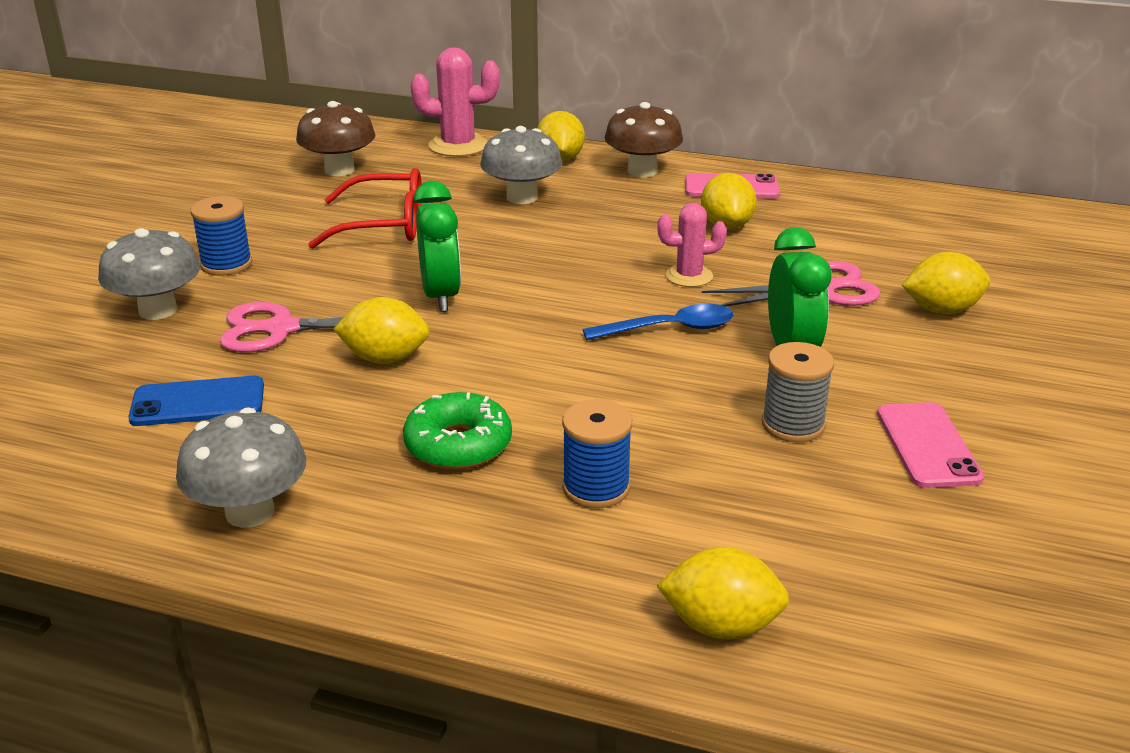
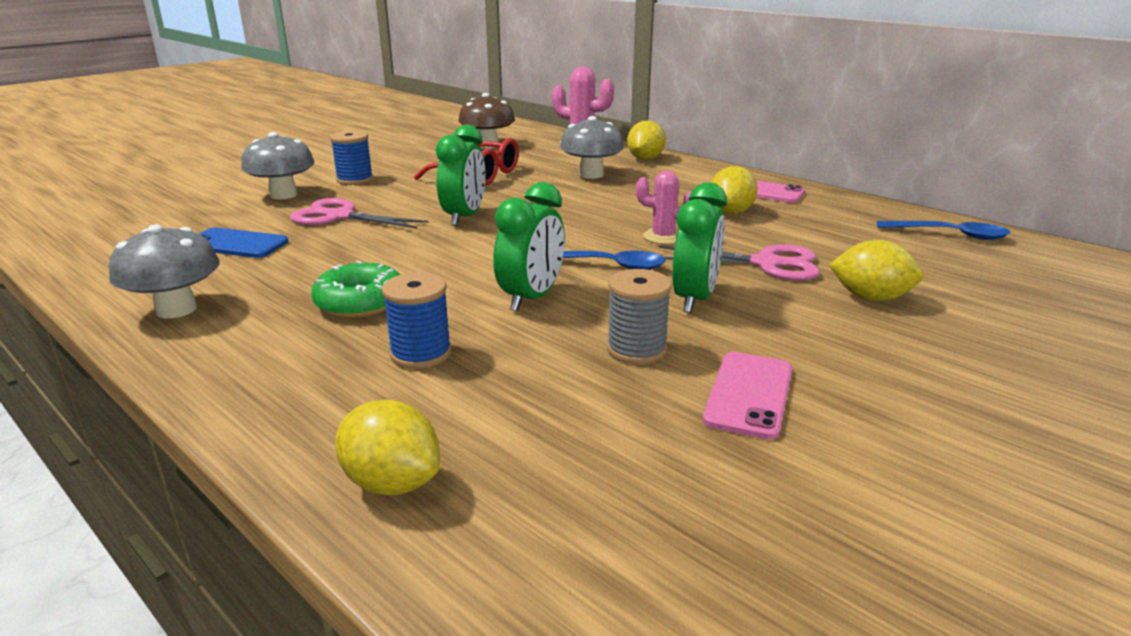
camera: 25 degrees right, 5 degrees down
yellow lemon [334,297,430,364] -> none
brown mushroom [604,102,683,177] -> none
none -> green clock [493,182,565,311]
none -> blue spoon [877,221,1010,240]

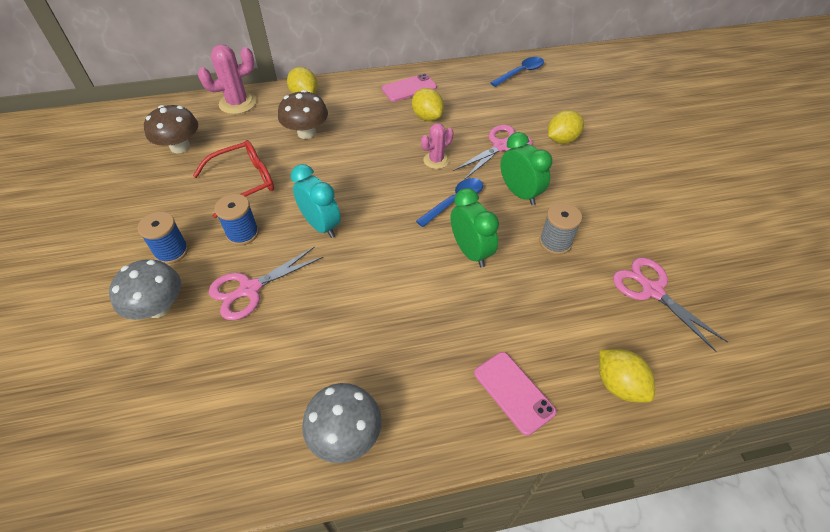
camera: 55 degrees left, 25 degrees up
blue phone [199,227,288,258] -> none
green donut [311,261,400,318] -> none
yellow lemon [335,400,440,496] -> yellow lemon turned 75 degrees clockwise [599,349,655,403]
blue spool [382,272,452,369] -> blue spool moved to [215,194,259,245]
green clock [436,125,486,226] -> turquoise clock [291,164,341,238]
grey mushroom [560,116,624,179] -> brown mushroom [278,90,328,139]
pink phone [703,352,792,440] -> pink phone moved to [474,352,557,436]
none -> pink scissors [613,257,728,352]

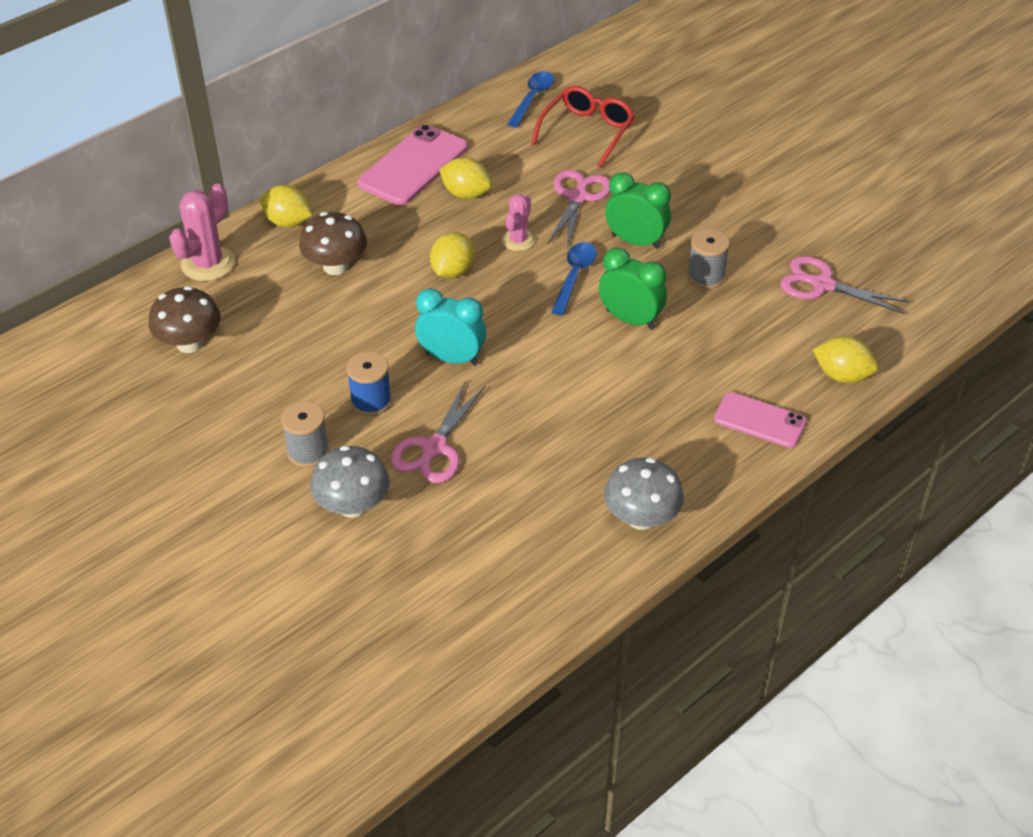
camera: 30 degrees left, 5 degrees down
blue spool [138,212,189,264] -> grey spool [281,401,329,467]
red glasses [193,140,274,218] -> red glasses moved to [531,86,635,168]
pink phone [382,74,437,102] -> pink phone [358,124,468,205], size x1.61
yellow lemon [548,110,584,144] -> yellow lemon moved to [430,232,475,279]

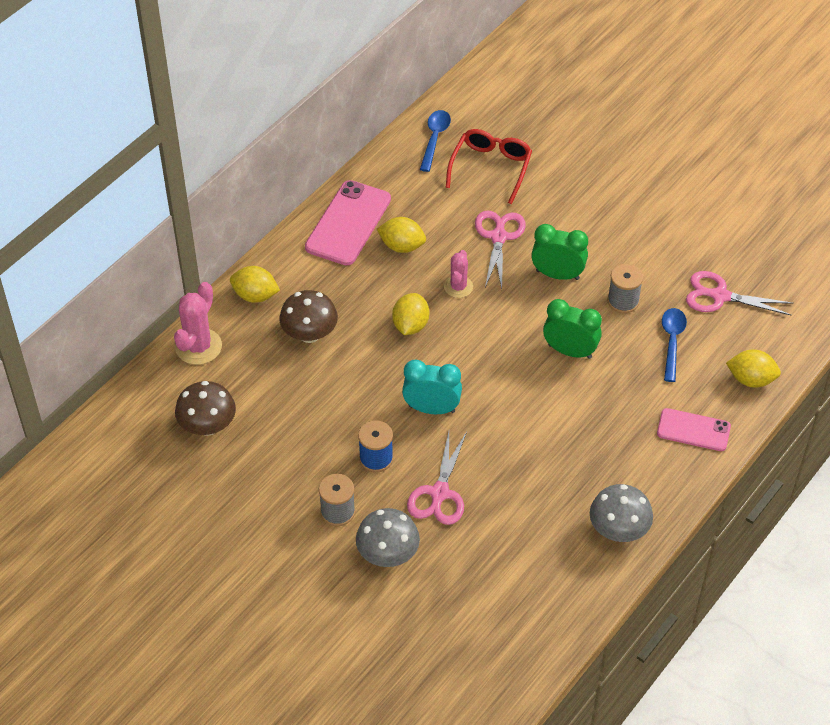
camera: 10 degrees left, 5 degrees up
blue spoon [551,242,597,315] -> blue spoon moved to [662,308,687,382]

